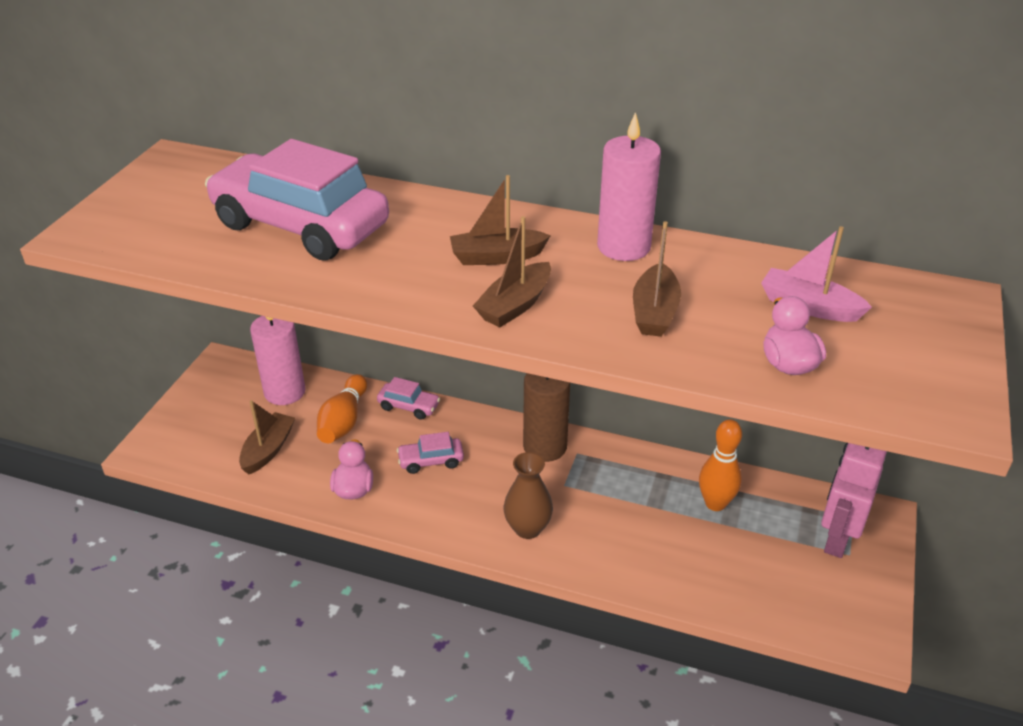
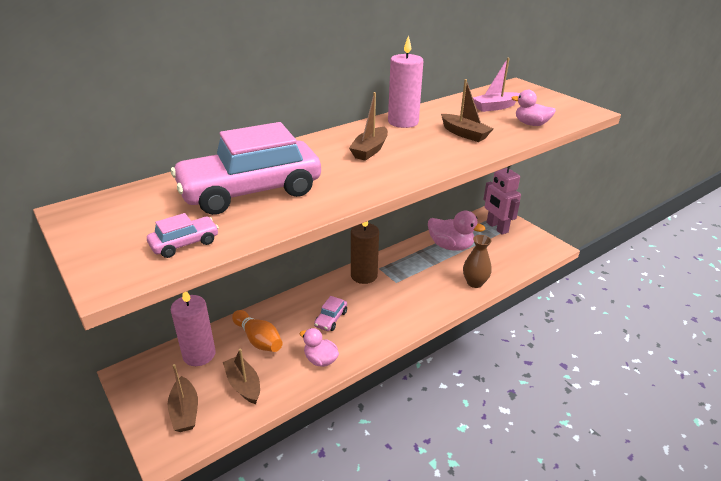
camera: 55 degrees left, 5 degrees down
pink car [377,377,440,420] -> pink car moved to [147,213,219,258]
brown boat [473,216,551,327] -> brown boat moved to [168,364,198,432]
brown vase [504,452,553,539] -> brown vase moved to [463,235,492,288]
orange bowling pin [699,419,742,511] -> pink duck [428,211,485,251]

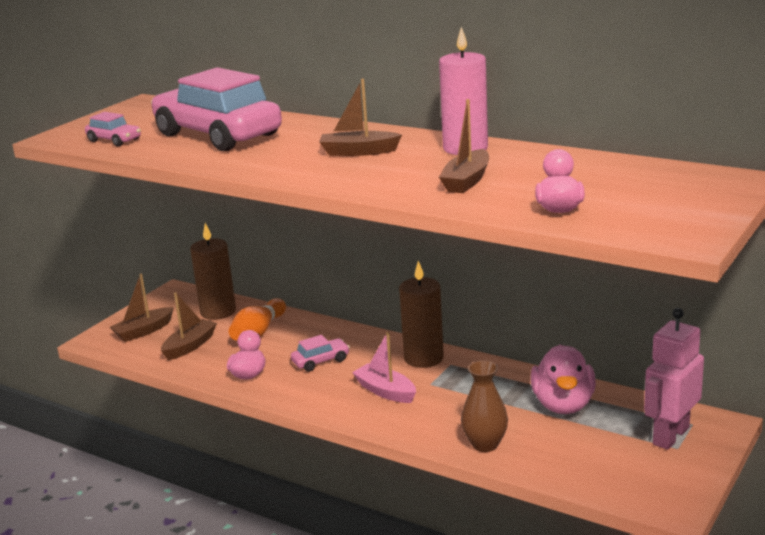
camera: 70 degrees right, 10 degrees down
pink candle [171,292,216,366] -> brown candle [190,223,236,320]
pink car [314,296,347,331] -> pink car turned 150 degrees clockwise [291,335,350,372]
pink boat [473,58,520,112] -> pink boat moved to [352,332,416,403]

